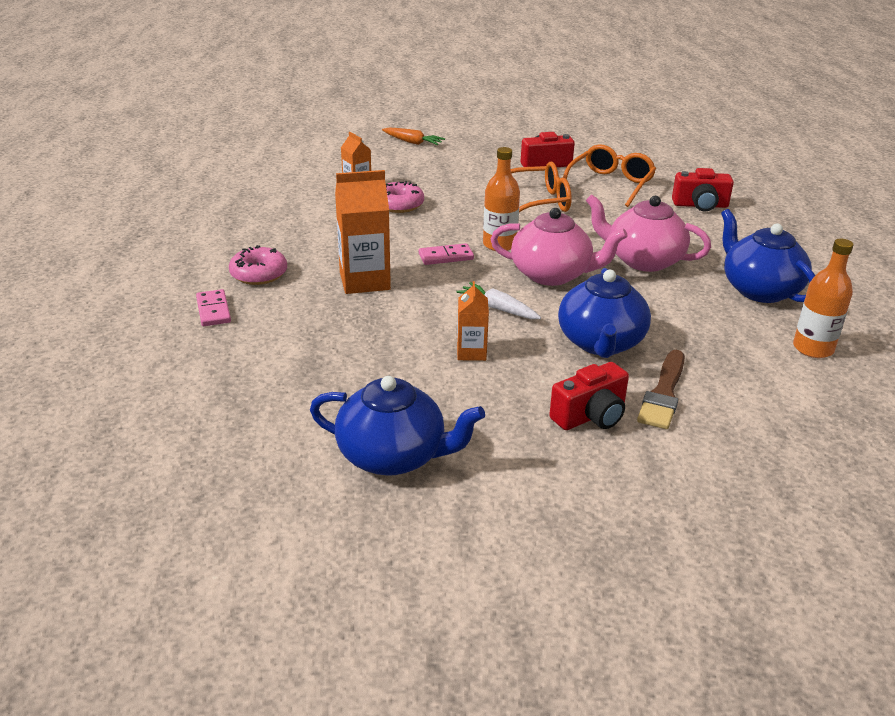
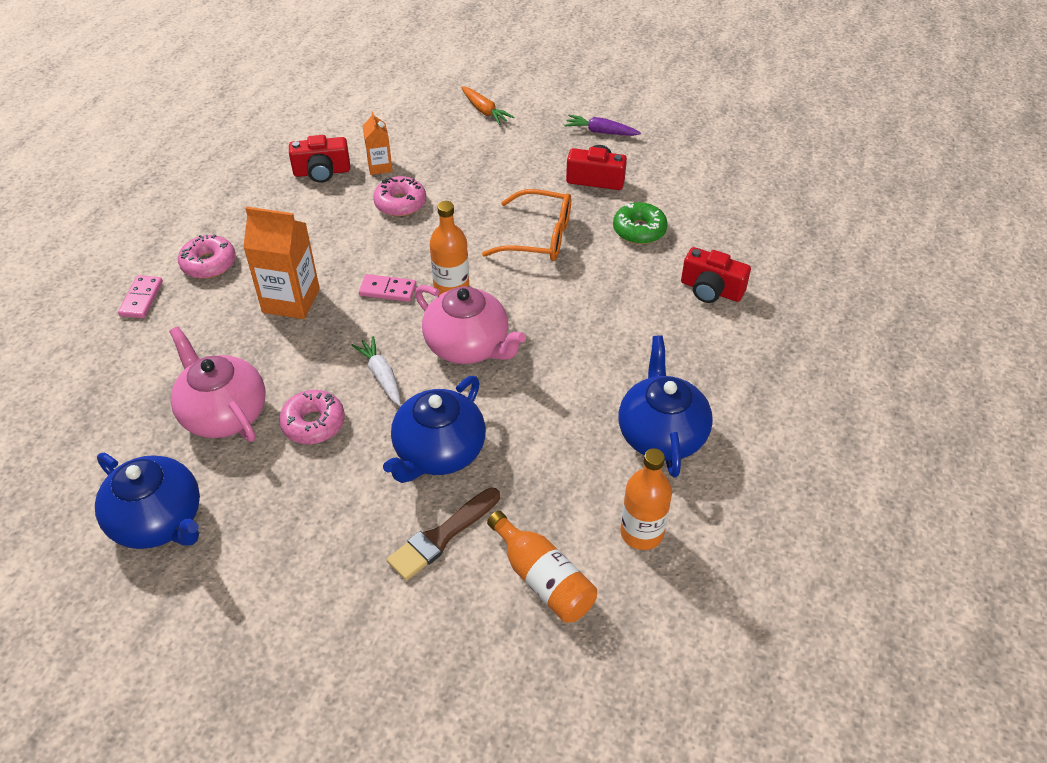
camera: 25 degrees right, 15 degrees up
orange carton [457,281,489,361] -> pink donut [279,390,345,444]
red camera [549,362,629,430] -> red camera moved to [289,135,350,183]
orange glasses [563,144,656,207] -> green donut [613,202,668,244]
pink teapot [586,194,711,272] -> pink teapot moved to [169,326,266,442]
none -> orange bottle [487,511,597,623]
none -> purple carrot [564,115,641,136]

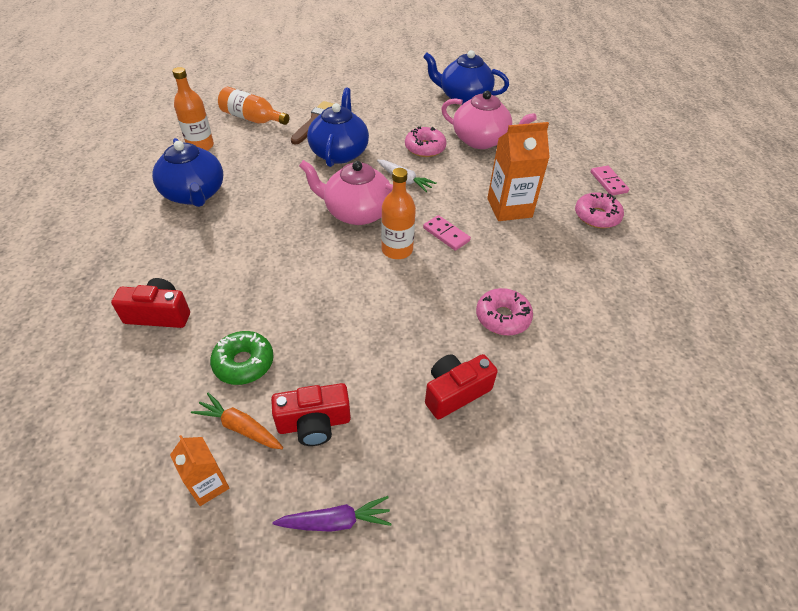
camera: 155 degrees right, 0 degrees up
red camera [289,135,350,183] -> red camera moved to [425,354,498,419]
pink domino [359,274,417,302] -> pink domino turned 60 degrees clockwise [423,215,471,251]
orange carton [363,111,393,175] -> orange carton moved to [170,435,230,506]
orange carrot [461,86,514,125] -> orange carrot moved to [191,393,283,449]
orange glasses [482,189,571,261] -> none

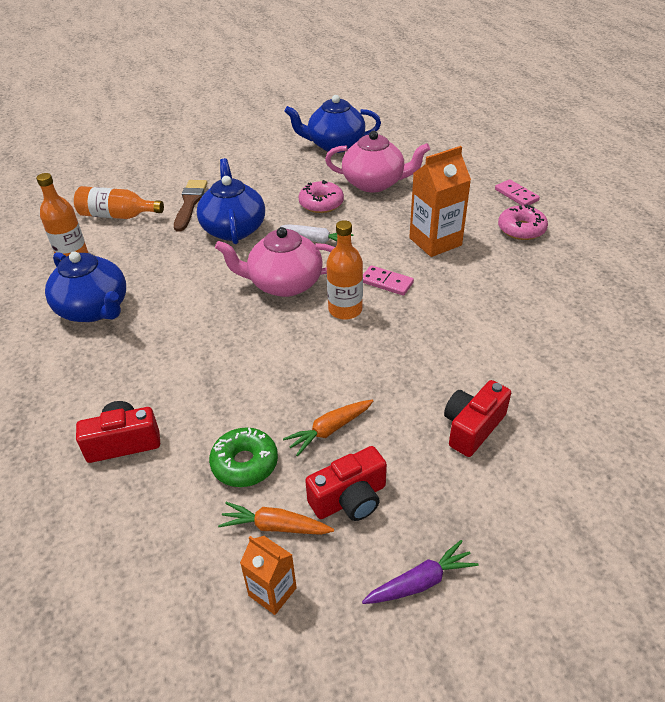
camera: 15 degrees left, 5 degrees down
pink donut [476,288,533,335] -> none
none -> orange carrot [283,400,373,456]

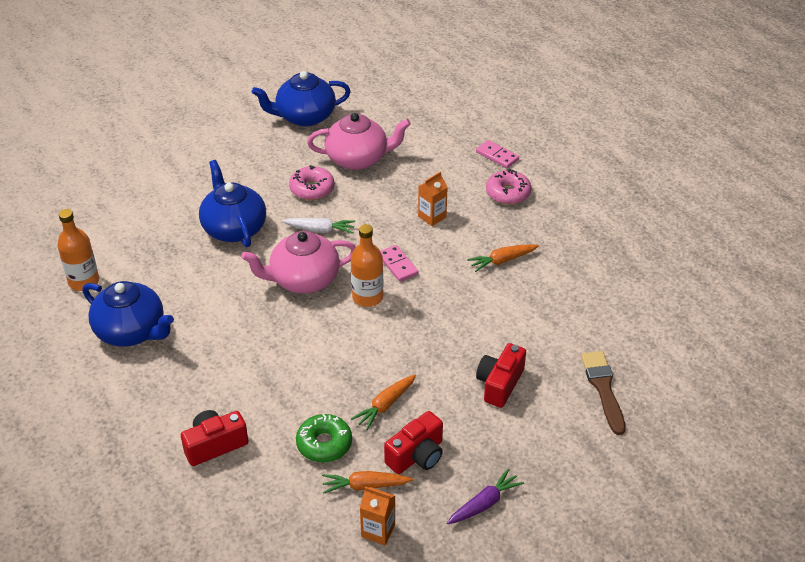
camera: 15 degrees left, 0 degrees up
orange bottle [74,186,164,219] -> none
brown brush [174,180,207,232] -> brown brush moved to [581,351,626,435]
pink domino [363,265,414,296] -> pink domino turned 45 degrees clockwise [380,245,419,282]
orange carton [409,146,471,257] -> orange carton [418,172,448,226], size x0.56
none -> orange carrot [467,244,539,272]

